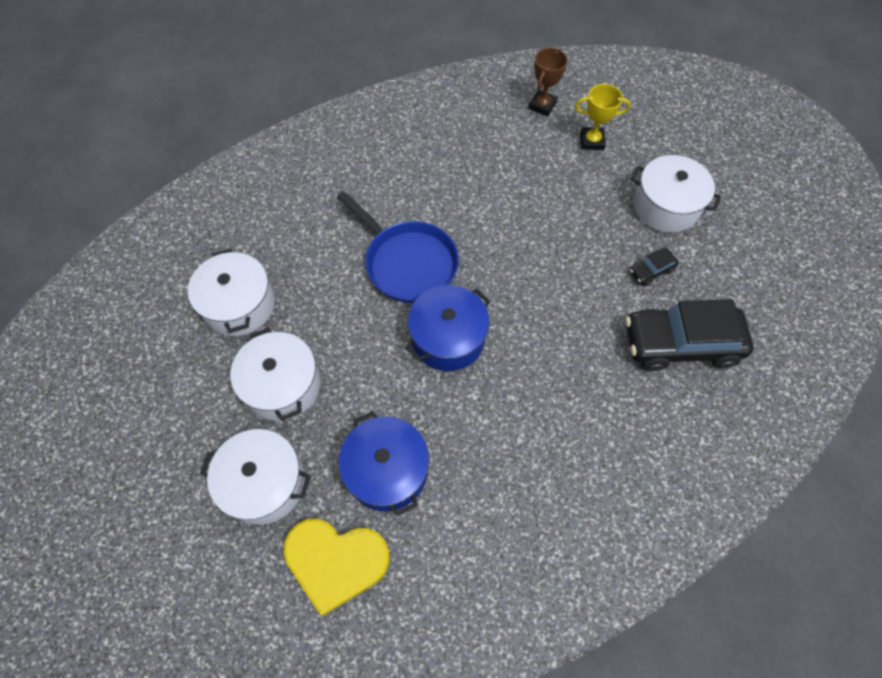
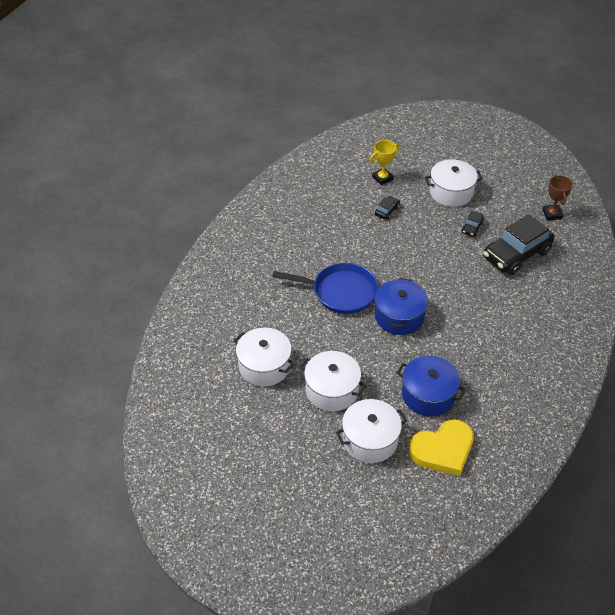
camera: 35 degrees left, 15 degrees down
brown trophy [528,48,568,117] -> brown trophy moved to [543,175,573,220]
none -> black car [375,196,400,220]

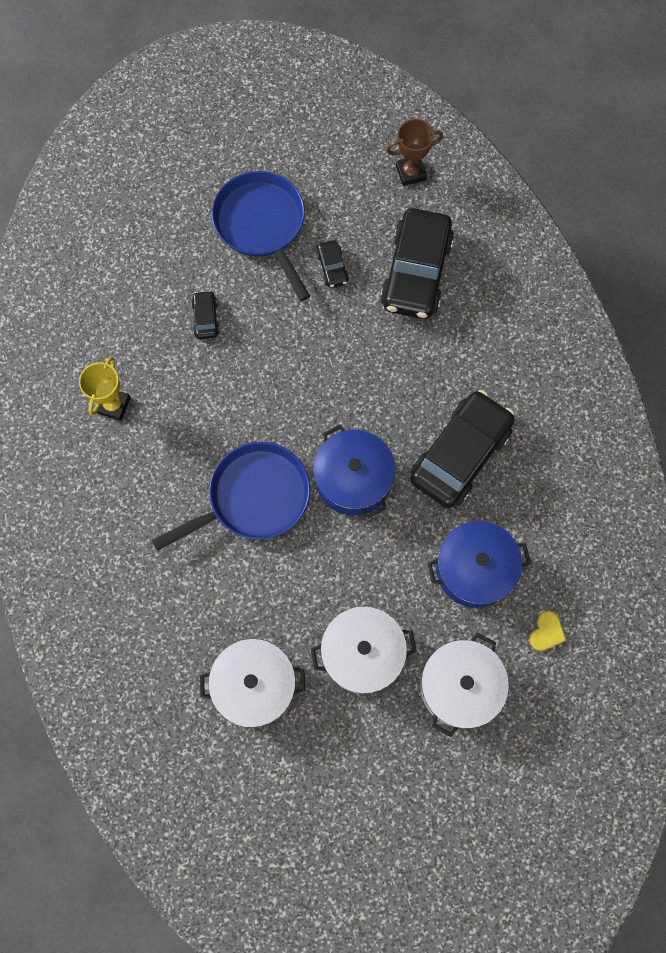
camera: 40 degrees left, 25 degrees up
yellow trophy [370,140,400,185] -> yellow trophy moved to [79,357,131,421]
yellow heart [409,419,474,476] -> yellow heart [529,611,566,651], size x0.43
white pot [425,159,483,207] -> blue pan [211,171,310,301]
brown trophy [543,175,573,220] -> brown trophy turned 60 degrees counterclockwise [386,119,443,186]
none -> black car [410,390,515,508]

